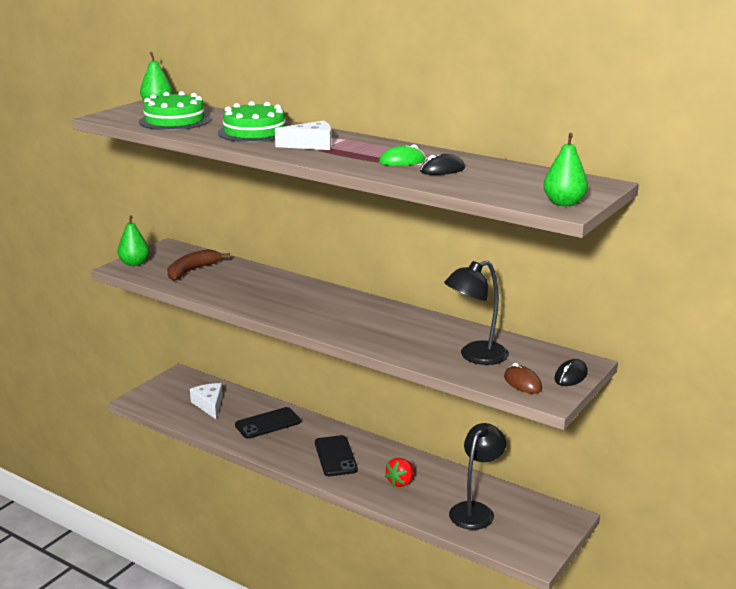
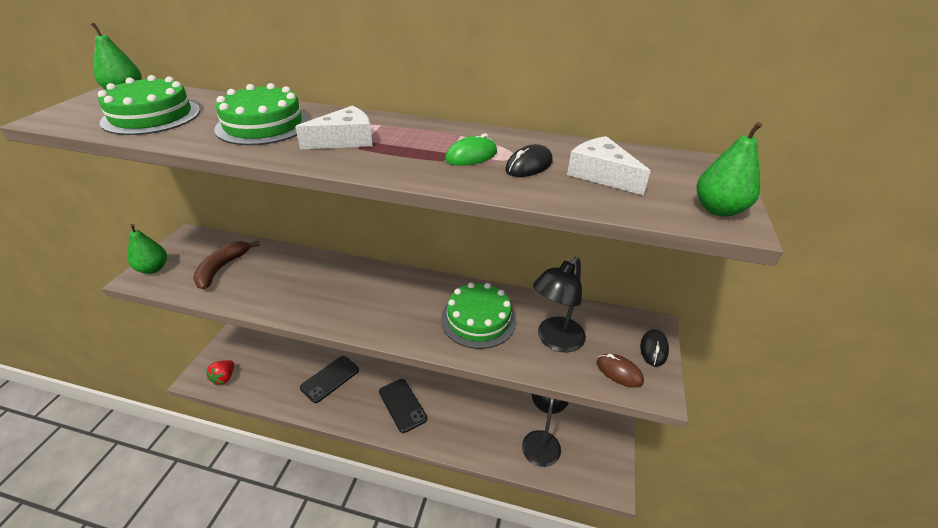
camera: 20 degrees left, 15 degrees up
white cheese [190,383,223,419] -> white cheese moved to [567,136,651,195]
red strawberry [385,458,414,487] -> red strawberry moved to [206,360,234,386]
none -> green cake [441,282,517,349]

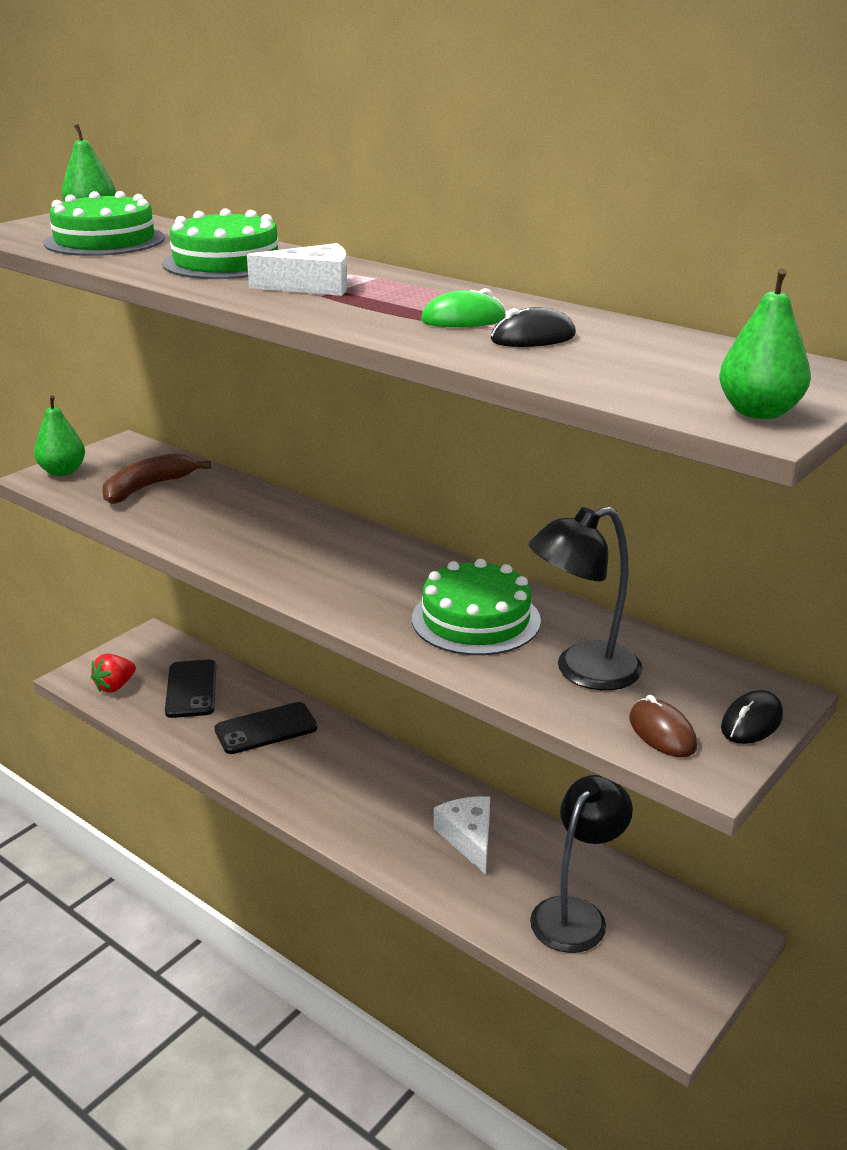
camera: 25 degrees right, 10 degrees down
black phone [379,379,427,433] -> black phone moved to [165,660,216,718]
white cheese [567,136,651,195] -> white cheese moved to [434,796,490,875]

